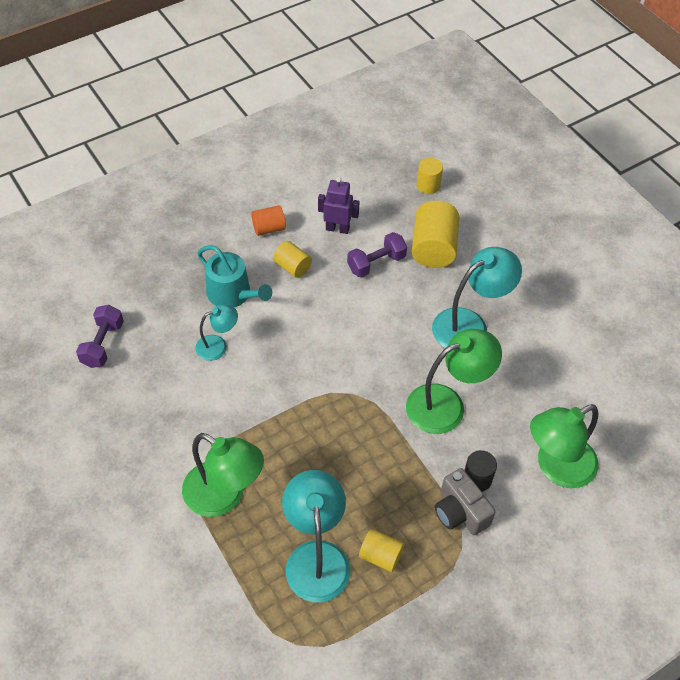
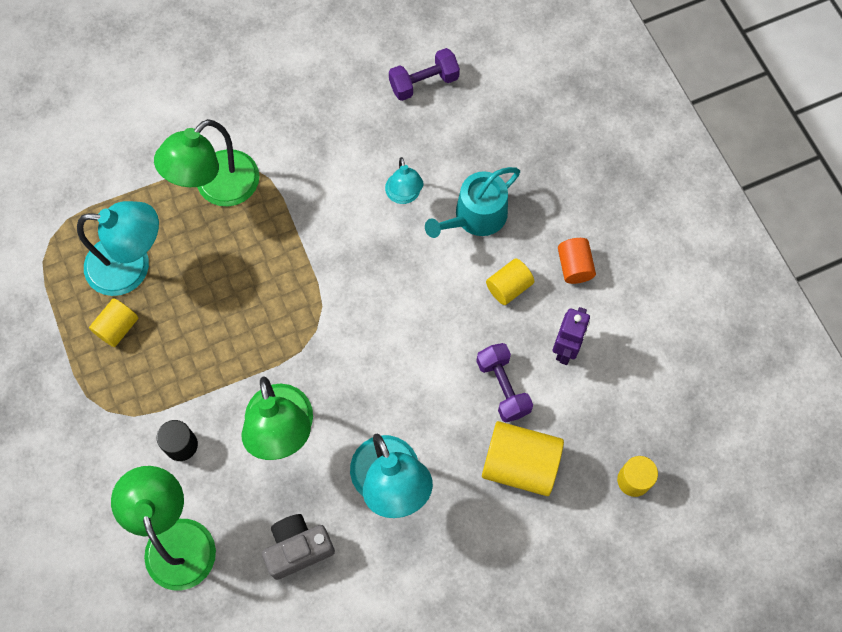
camera: 100 degrees right, 15 degrees up
purple dumbbell [76,305,124,368] -> purple dumbbell turned 45 degrees counterclockwise [389,48,460,101]
grey camera [435,468,496,535] -> grey camera moved to [262,514,335,580]

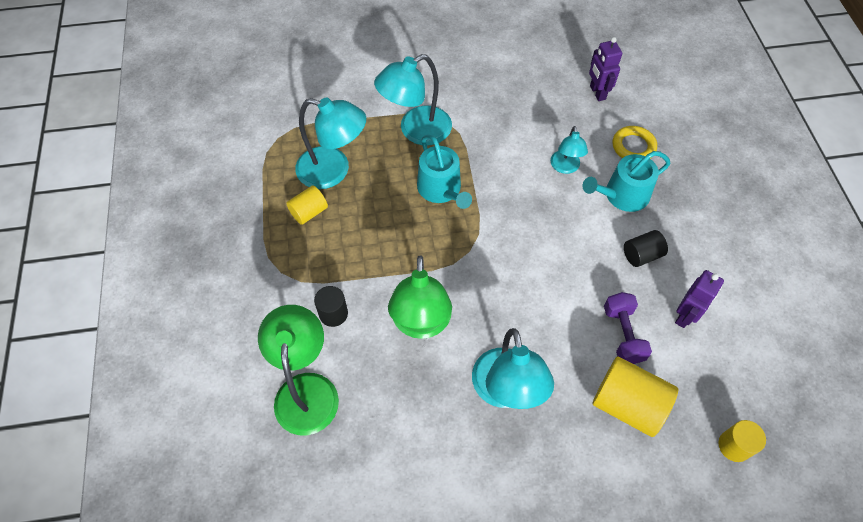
camera: 15 degrees right, 10 degrees down
green lamp [154,119,260,206] -> turquoise lamp [374,54,452,146]
grey camera [262,514,335,580] -> none
purple dumbbell [389,48,460,101] -> purple robot [589,37,622,101]
yellow cylinder [486,258,534,305] -> black cylinder [624,230,668,267]
orange cylinder [558,238,596,284] -> none
none -> turquoise watering can [417,135,472,209]
none -> yellow ring [613,126,657,159]

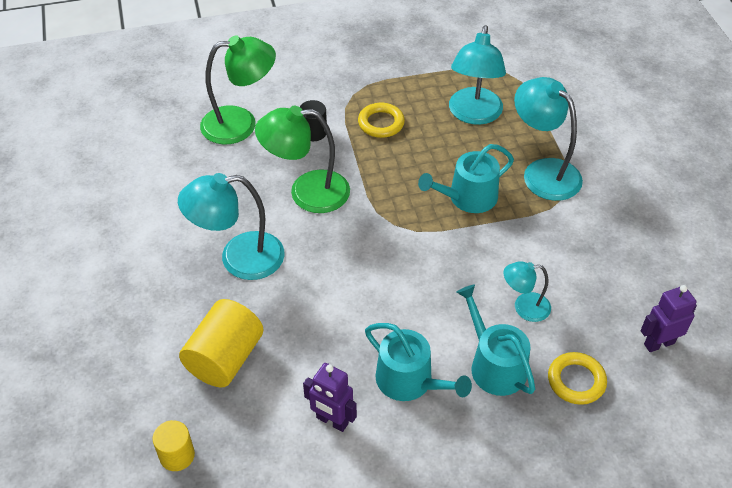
camera: 85 degrees right, 10 degrees down
yellow cylinder [286,186,328,225] -> none
purple dumbbell [604,292,652,364] -> none
black cylinder [624,230,668,267] -> turquoise watering can [365,323,472,401]
none -> yellow ring [358,103,405,138]

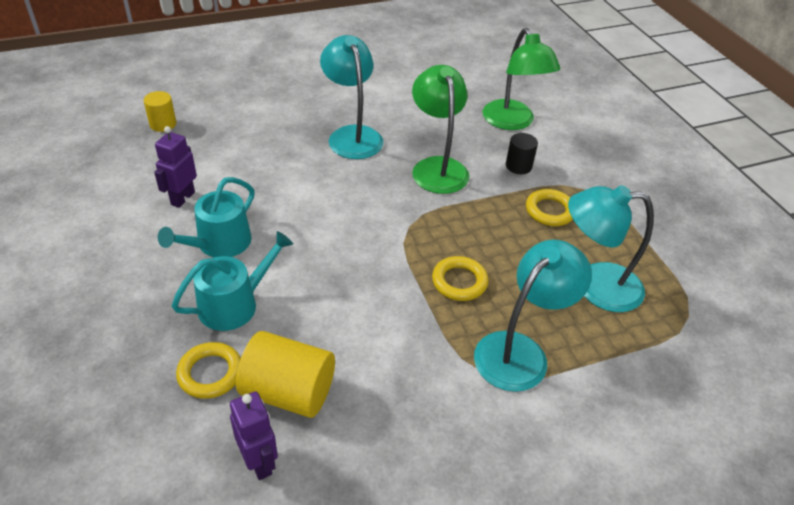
camera: 80 degrees right, 5 degrees down
yellow cylinder [179,299,263,387] -> yellow cylinder moved to [236,331,335,418]
turquoise watering can [418,144,514,213] -> yellow ring [432,256,489,301]
turquoise lamp [504,261,551,322] -> none

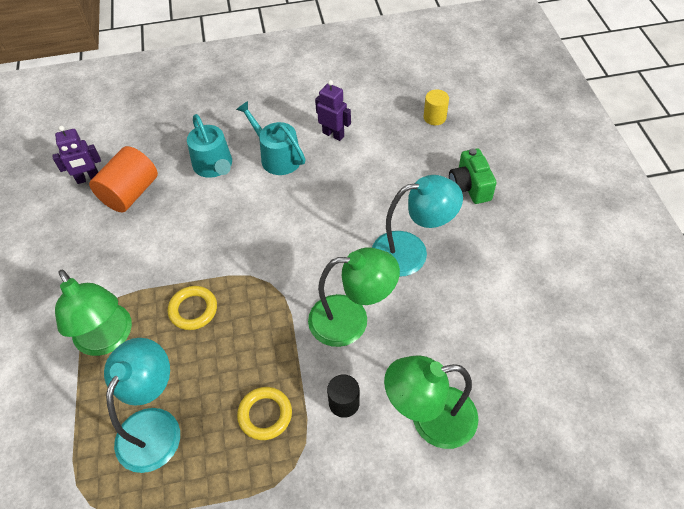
camera: 105 degrees right, 10 degrees up
yellow ring [176,342,241,399] -> none
yellow cylinder [236,331,335,418] -> orange cylinder [89,146,158,212]
turquoise lamp [474,240,592,392] -> green lamp [55,270,132,356]
none -> green camera [449,148,496,204]

